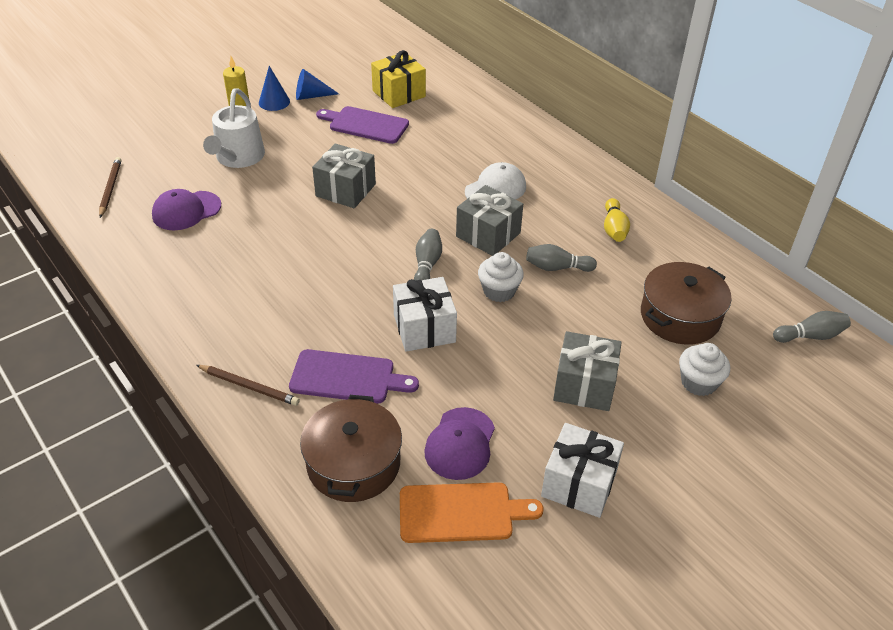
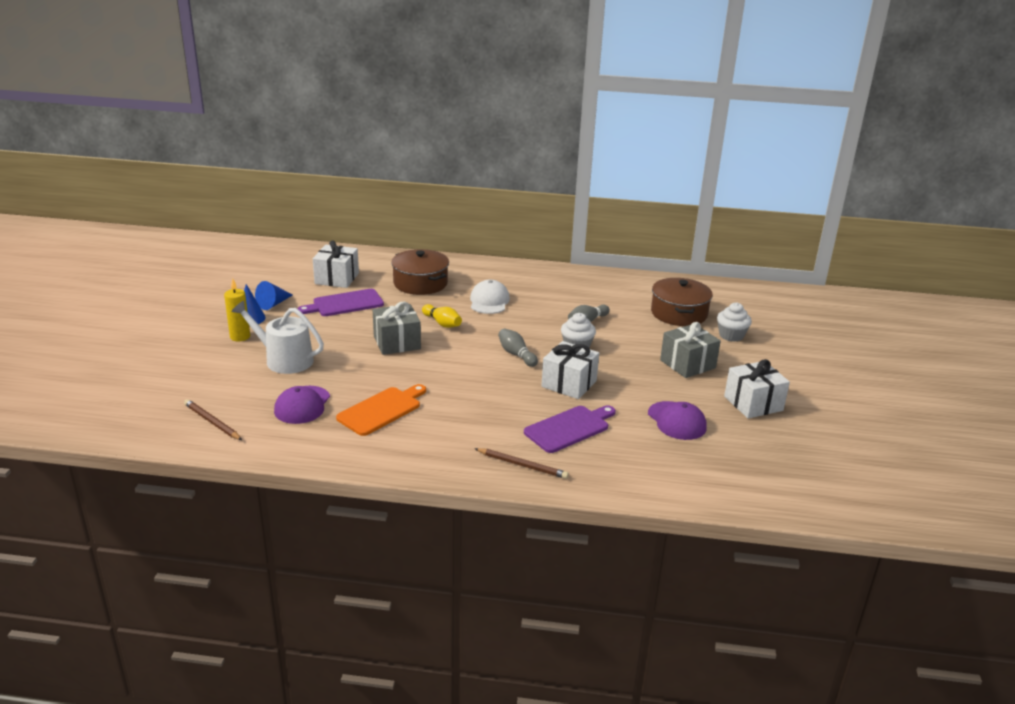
camera: 45 degrees left, 15 degrees down
brown pencil [196,365,300,406] -> brown pencil turned 45 degrees clockwise [474,448,569,479]
white watering can [203,88,265,168] -> white watering can turned 150 degrees clockwise [231,301,324,374]
brown pot [300,395,402,502] -> brown pot moved to [391,249,449,295]
yellow gift [371,50,426,108] -> white gift [313,240,359,288]
orange cutting board [400,482,544,543] -> orange cutting board moved to [336,384,426,436]
grey gift [456,185,523,256] -> none
yellow bowling pin [604,198,630,242] -> yellow bowling pin moved to [422,304,462,328]
grey bowling pin [773,311,851,343] -> none

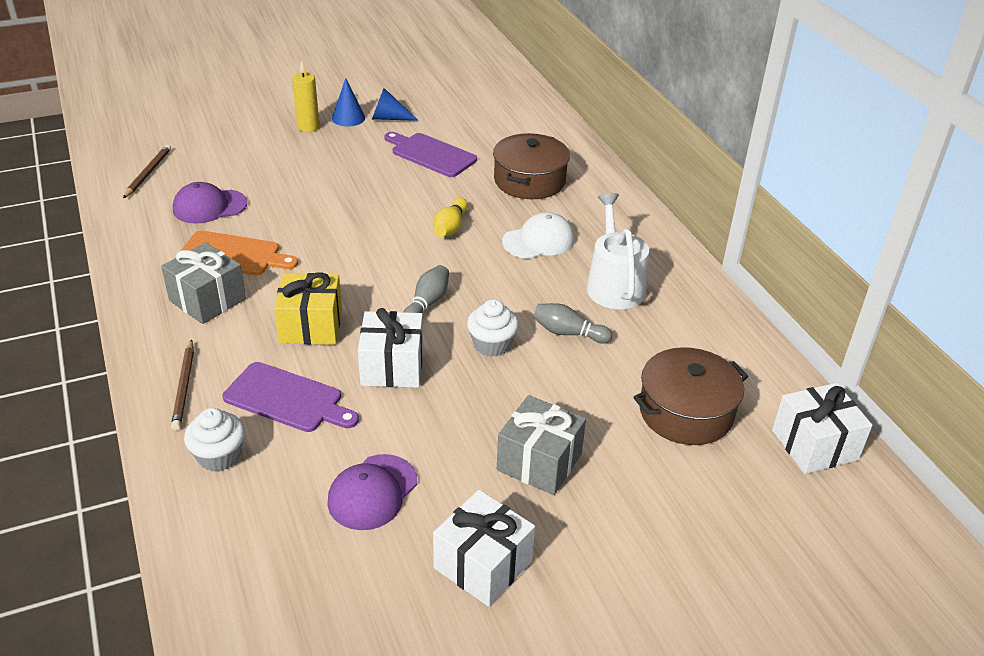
camera: 60 degrees right, 10 degrees up
white watering can [231,301,324,374] -> white watering can moved to [586,193,649,309]
white gift [313,240,359,288] -> white gift moved to [772,383,872,474]
grey gift [373,302,421,355] -> grey gift moved to [161,242,246,324]
white cupcake [717,303,752,342] -> white cupcake moved to [184,408,245,472]
none -> yellow gift [274,273,342,345]

